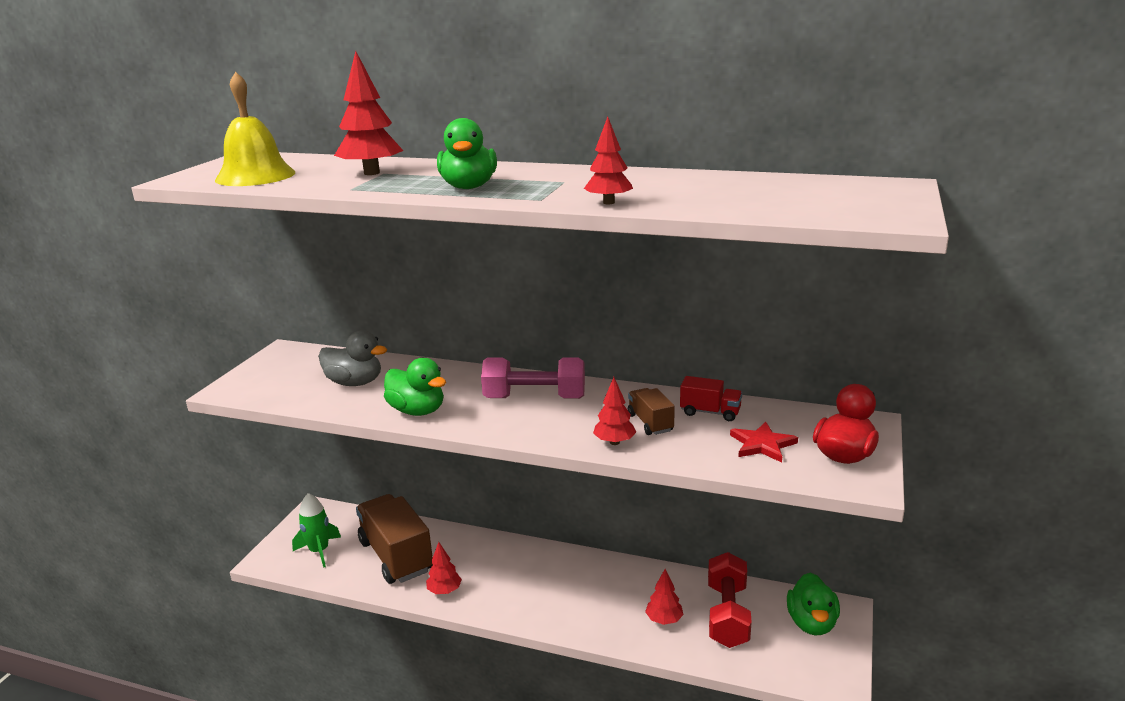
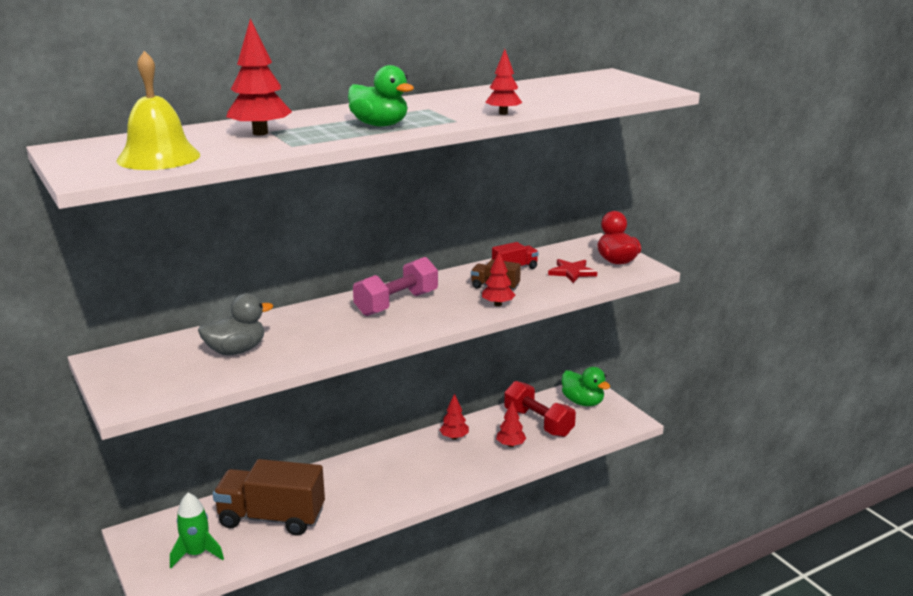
camera: 50 degrees left, 0 degrees up
green duck [384,358,446,416] -> none
red tree [426,542,462,594] -> red tree moved to [440,393,469,440]

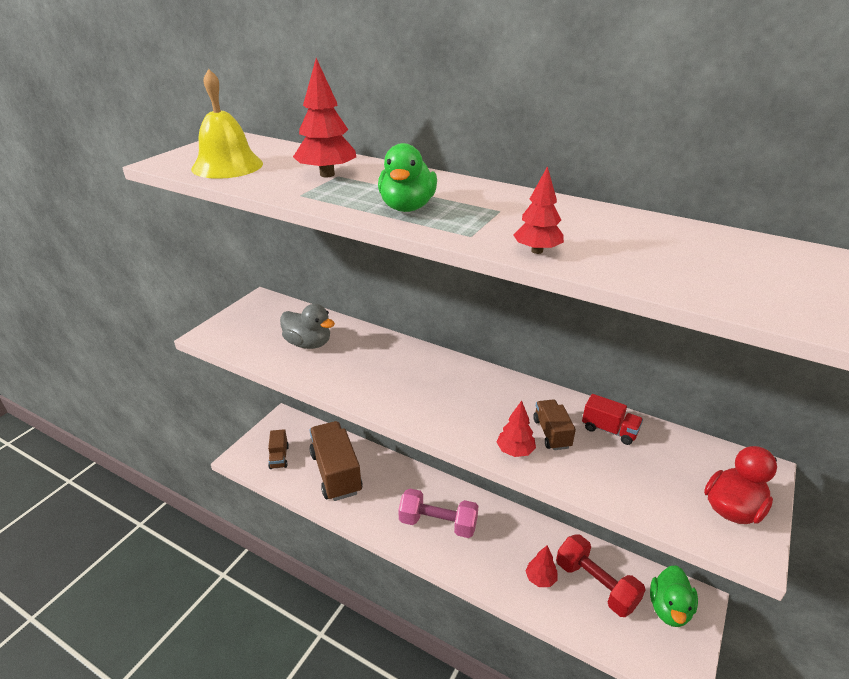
camera: 60 degrees right, 10 degrees up
green rocket [170,493,224,568] -> brown truck [268,429,289,469]
pink dumbbell [353,257,438,316] -> pink dumbbell moved to [398,489,478,538]
red tree [440,393,469,440] -> none
red dumbbell [504,381,576,437] -> red dumbbell turned 60 degrees counterclockwise [556,534,646,617]
red star [548,259,597,283] -> none

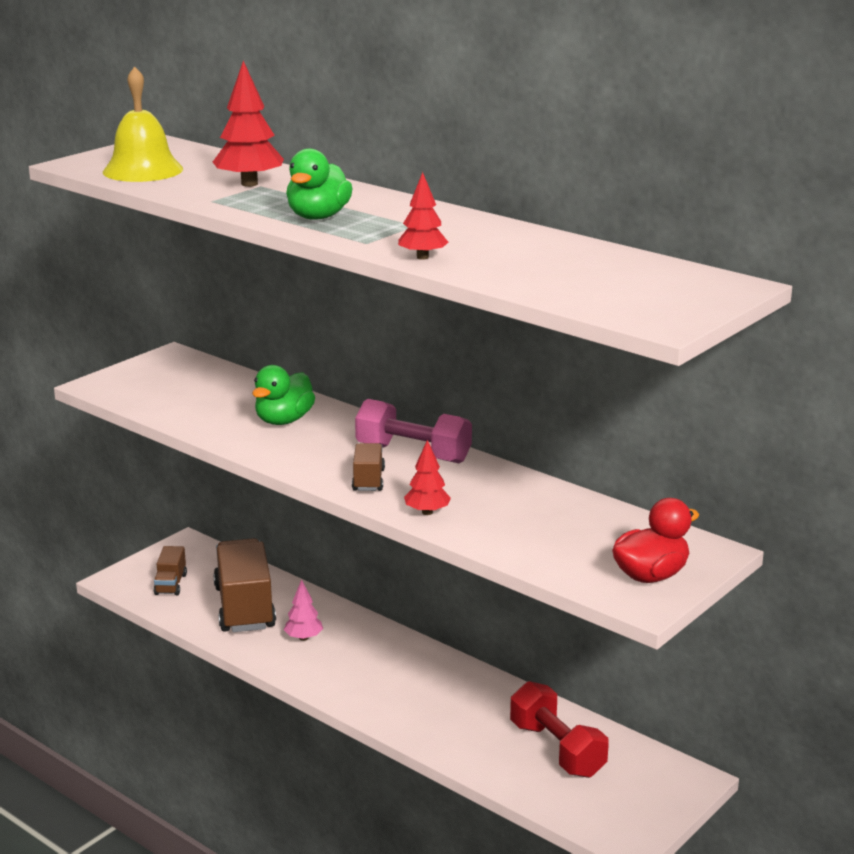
camera: 10 degrees right, 10 degrees down
grey duck [280,304,335,349] -> none
pink dumbbell [398,489,478,538] -> pink dumbbell moved to [355,399,472,463]
red tree [525,545,558,587] -> none
brown truck [533,399,576,450] -> brown truck moved to [352,443,385,491]
red truck [582,394,643,445] -> none
green duck [650,565,698,627] -> green duck moved to [252,365,315,425]
none -> pink tree [284,579,323,641]

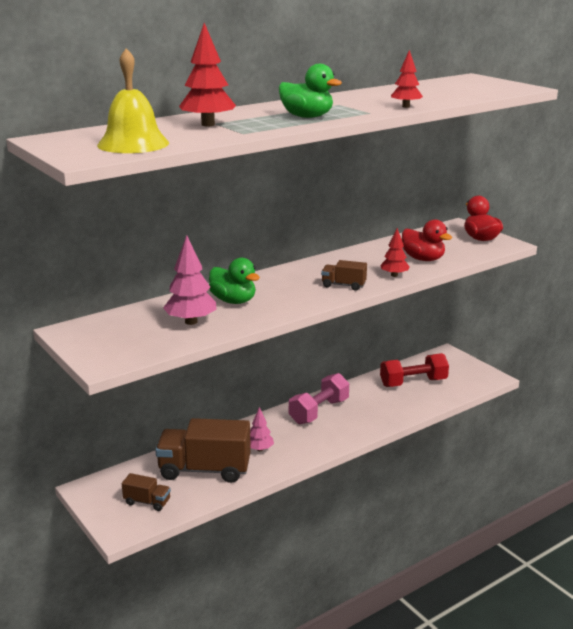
camera: 75 degrees left, 0 degrees up
pink dumbbell [355,399,472,463] -> pink dumbbell moved to [289,373,349,424]
none -> pink tree [163,235,216,325]
none -> red duck [402,219,452,261]

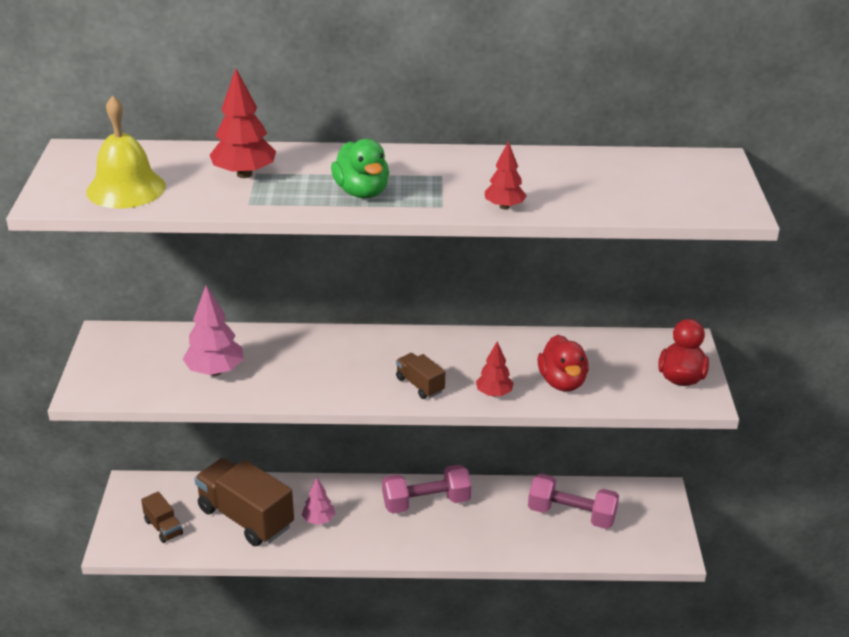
camera: 35 degrees right, 10 degrees up
green duck [209,258,260,304] -> none
red dumbbell [380,353,449,387] -> pink dumbbell [528,474,619,529]

